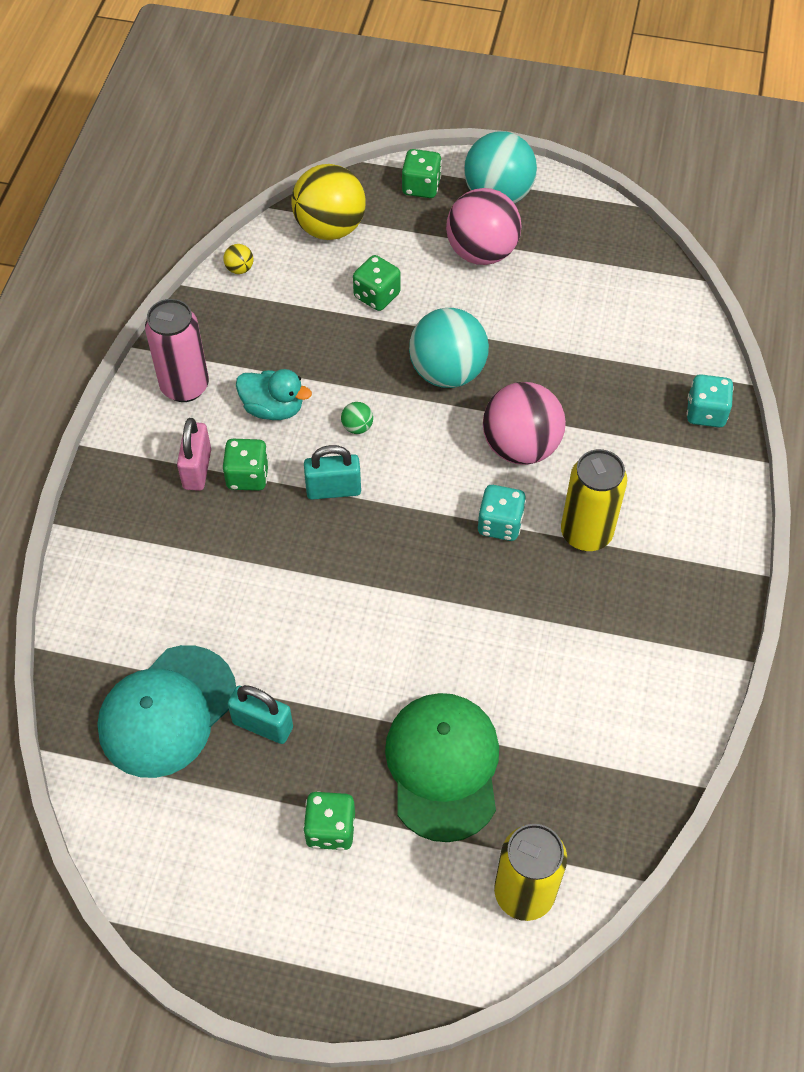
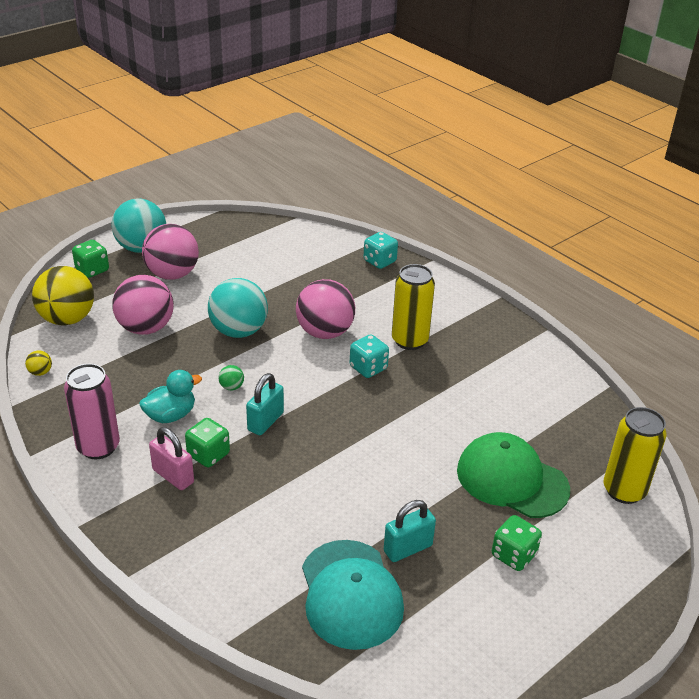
camera: 55 degrees left, 20 degrees down
green dice [353,255,401,311] -> pink ball [112,275,174,335]

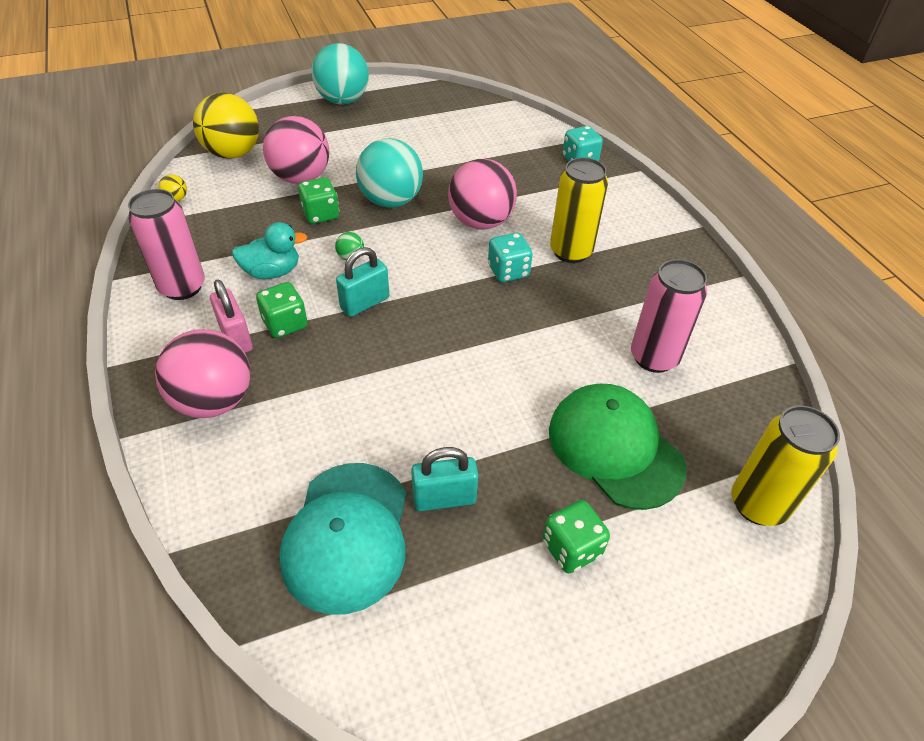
camera: 20 degrees right, 10 degrees up
green dice [72,240,109,278] -> green dice moved to [298,177,339,224]
pink ball [142,224,199,280] -> pink ball moved to [155,329,251,418]
none -> pink can [631,259,707,373]

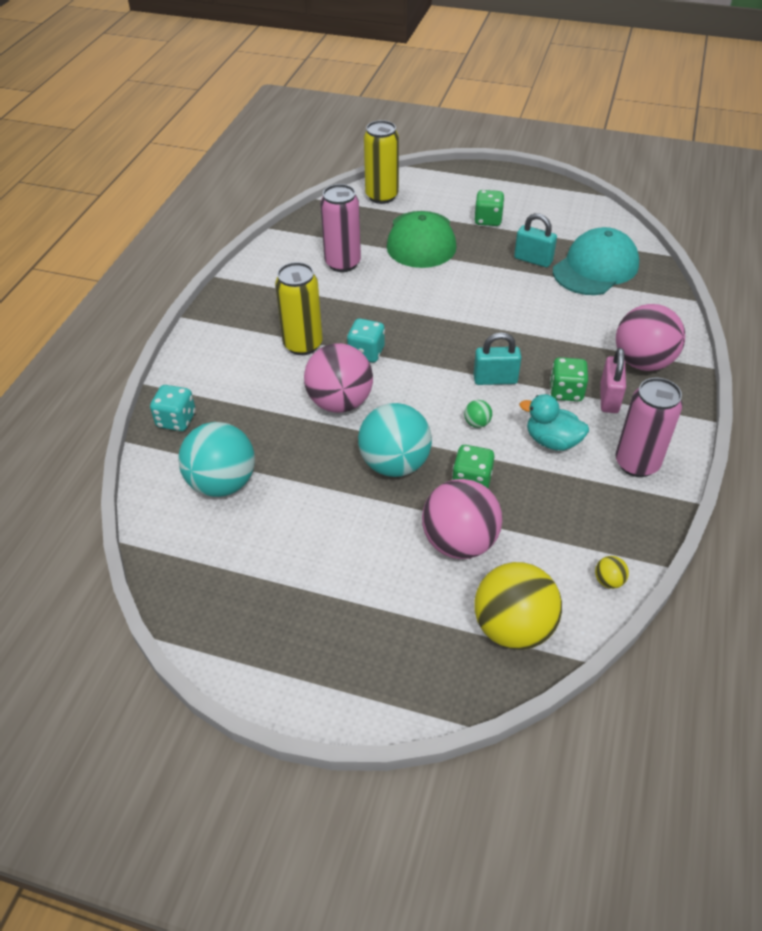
camera: 140 degrees left, 0 degrees up
turquoise ball [312,43,369,105] -> turquoise ball moved to [178,422,255,497]

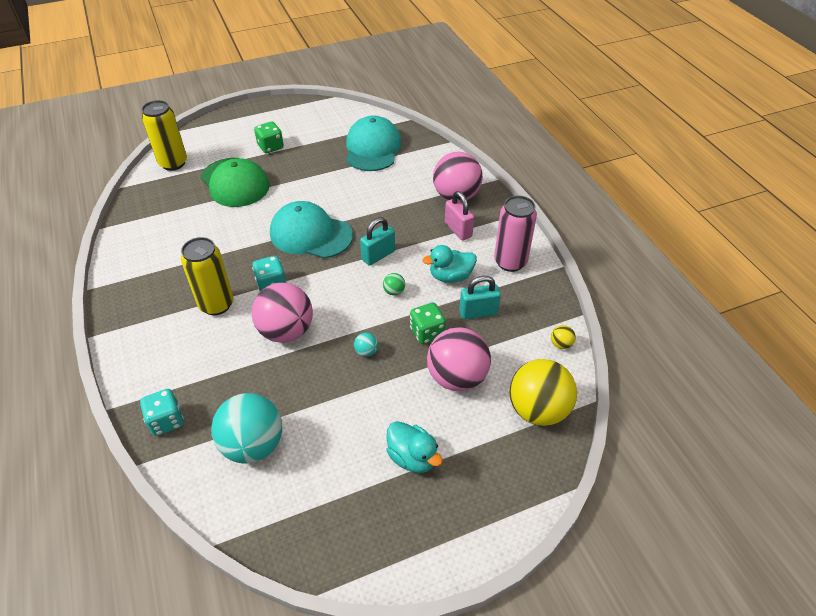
camera: 40 degrees left, 0 degrees up
pink can [320,184,361,272] -> none
turquoise ball [358,403,432,477] -> turquoise ball [354,333,378,357], size x0.40
turquoise padlock [514,213,557,267] -> turquoise padlock moved to [459,276,501,320]
green dice [550,357,588,401] -> none
none -> turquoise cap [270,201,353,258]
none -> turquoise duck [386,421,443,473]

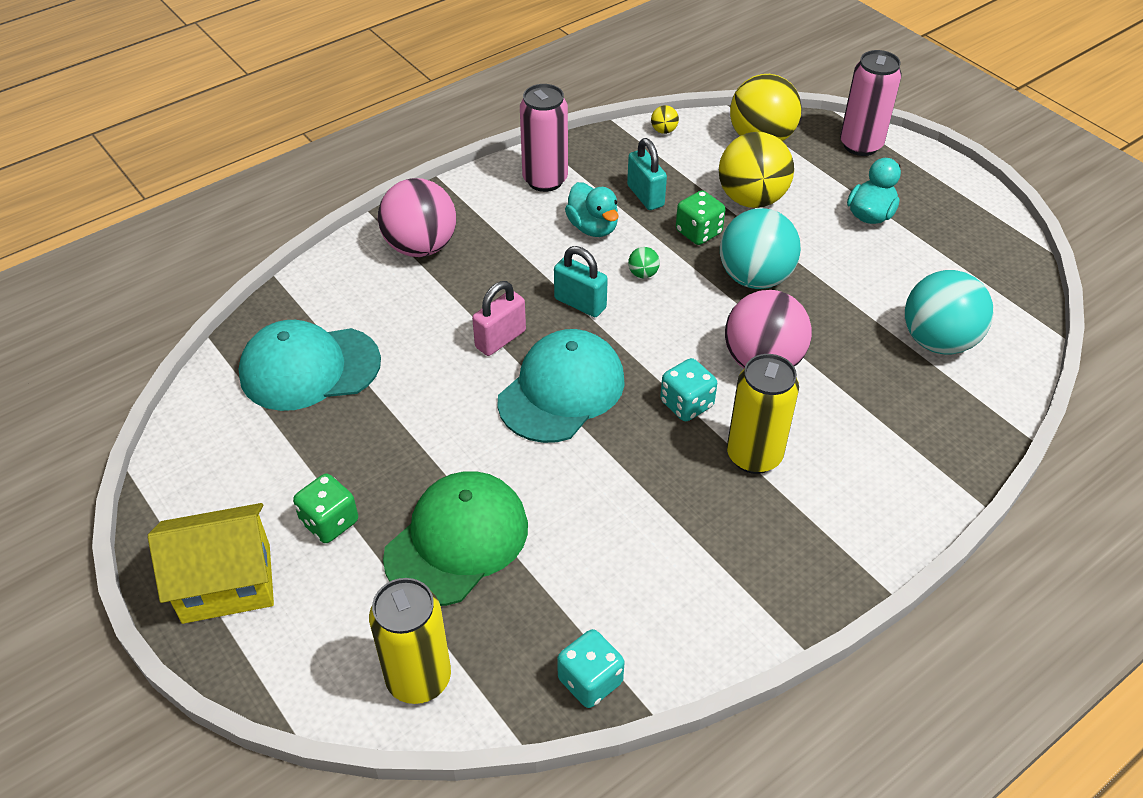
camera: 105 degrees left, 0 degrees up
turquoise dice [140,389,184,436] -> turquoise dice moved to [557,629,625,708]
turquoise cap [270,201,353,258] -> turquoise cap turned 150 degrees counterclockwise [497,329,625,443]
turquoise ball [354,333,378,357] -> turquoise ball [720,208,801,289], size x2.49
pink ball [427,327,491,391] -> yellow ball [719,132,794,208]
pink padlock [445,191,474,240] -> pink padlock moved to [472,281,526,356]
none -> yellow house [148,503,274,624]
none -> pink can [840,50,902,156]

